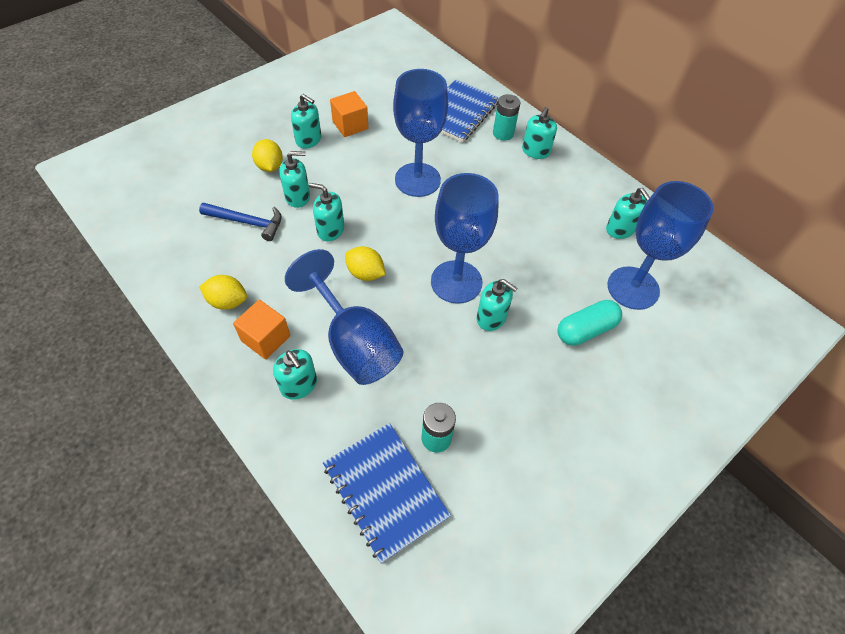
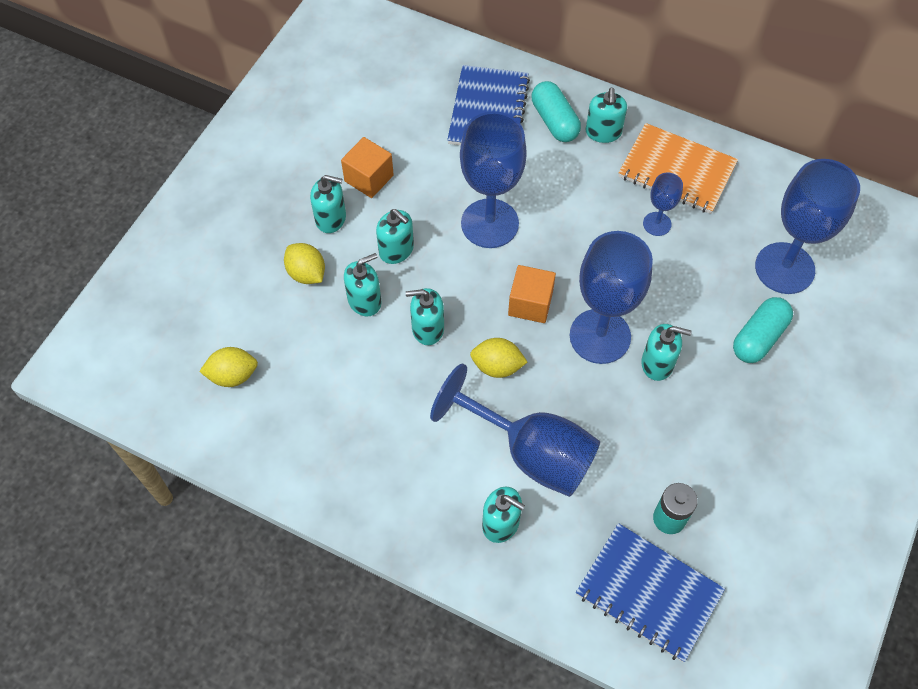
camera: 20 degrees left, 5 degrees up
blue hammer [199,203,281,241] -> none
yellow lemon [199,275,247,310] -> yellow lemon moved to [199,347,258,387]
orange cube [233,300,290,360] -> orange cube moved to [508,265,556,323]
turquoise battery [493,94,520,141] -> turquoise capsule [532,81,581,142]
turquoise soap dispenser [606,188,650,239] -> turquoise soap dispenser moved to [376,209,414,264]
none -> orange notebook [618,123,738,214]
none -> blue goblet [643,172,683,236]

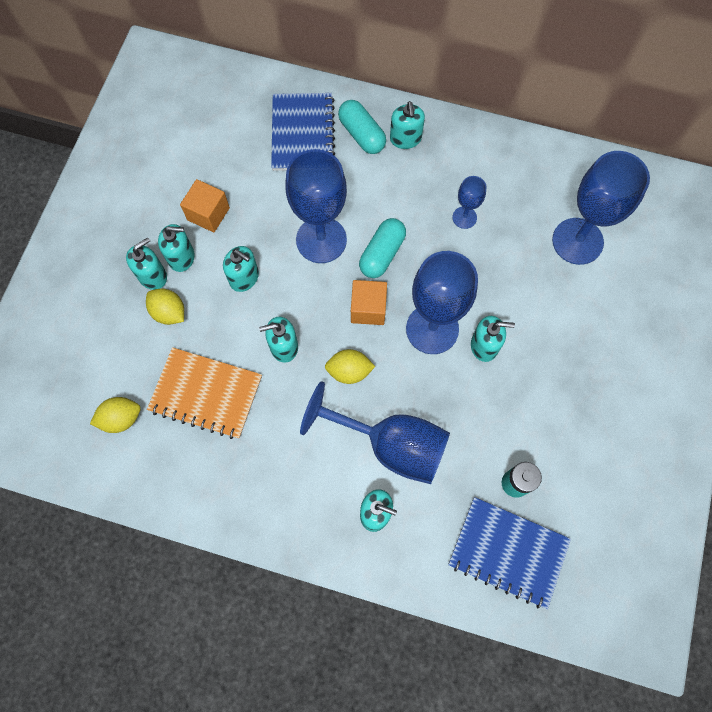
camera: 10 degrees left, 10 degrees up
turquoise soap dispenser [344,253,382,317] -> turquoise soap dispenser moved to [126,237,167,290]
orange notebook [618,123,738,214] -> orange notebook moved to [147,347,262,439]
turquoise capsule [733,297,793,363] -> turquoise capsule moved to [359,218,406,278]

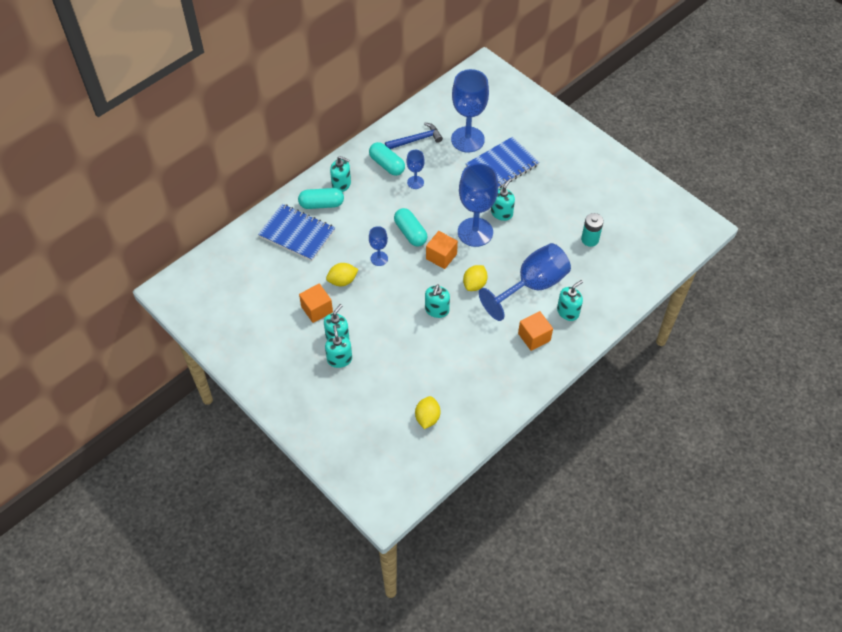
camera: 60 degrees left, 15 degrees down
yellow lemon [146,288,184,325] -> yellow lemon moved to [326,263,359,286]
orange notebook [147,347,262,439] -> none
turquoise soap dispenser [223,246,259,292] -> none
blue goblet [286,149,347,263] -> blue goblet [369,226,388,266], size x0.49
blue notebook [448,497,571,609] -> blue notebook moved to [466,137,539,189]
none -> turquoise capsule [369,142,405,176]
none -> blue hammer [385,123,443,149]
none -> orange cube [518,311,553,351]

